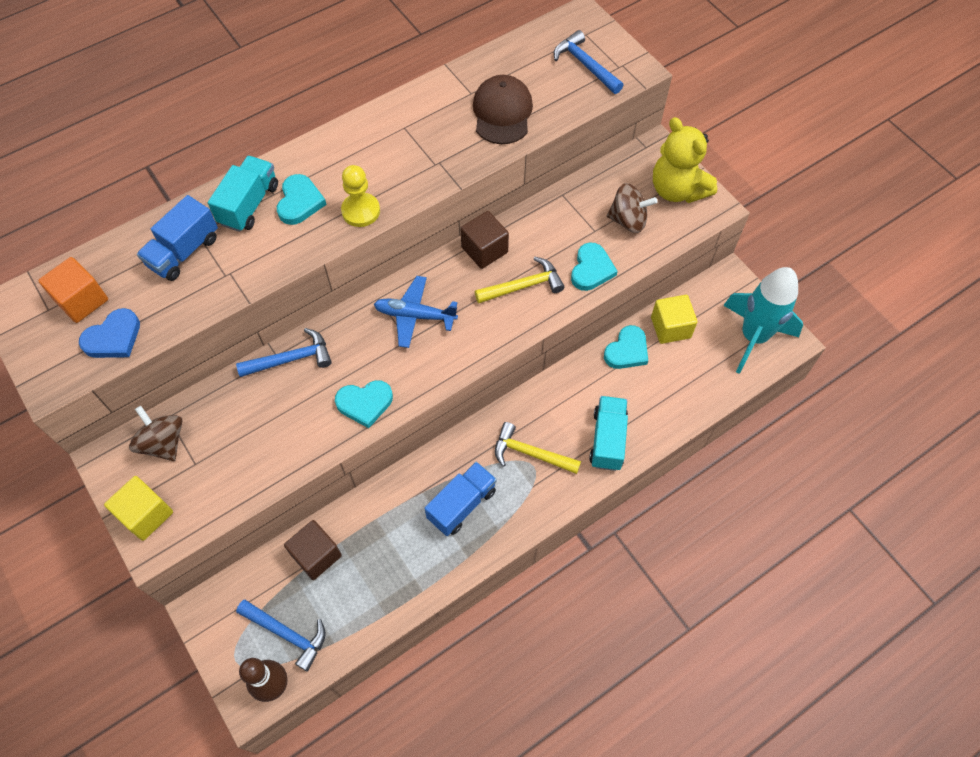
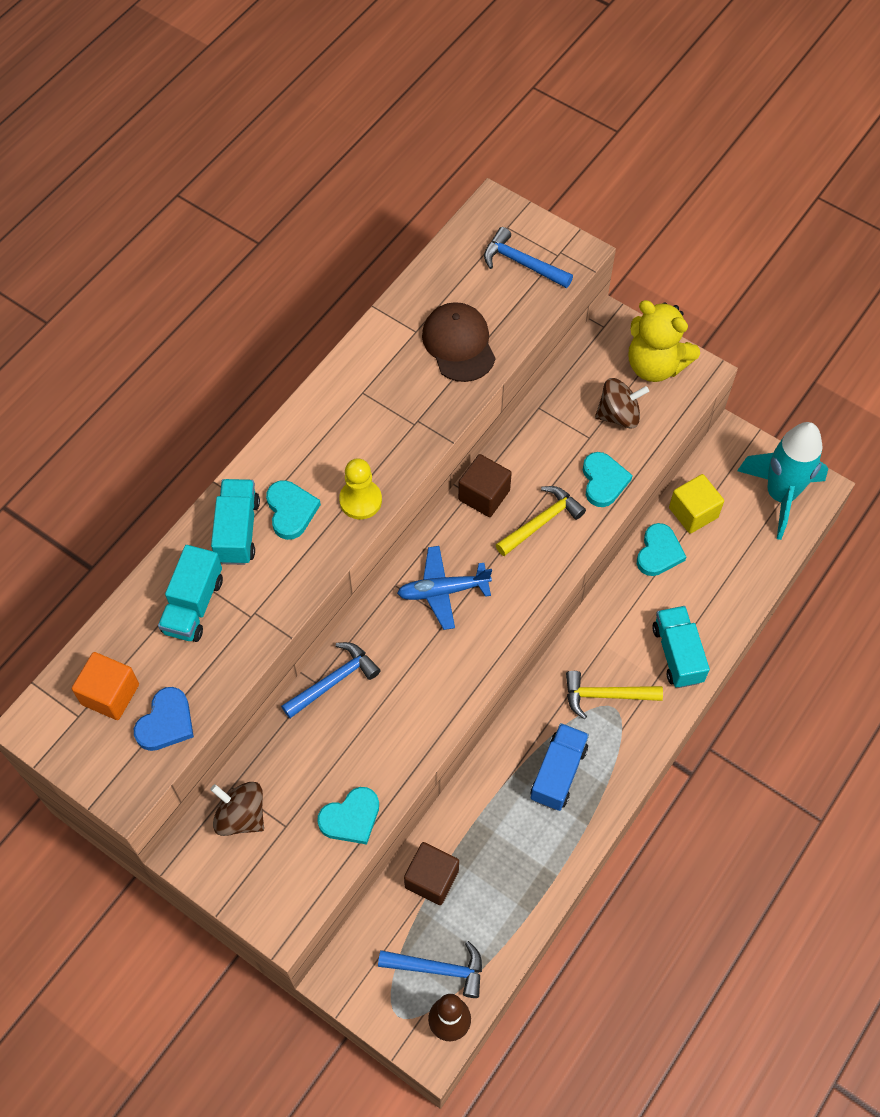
camera: 20 degrees left, 0 degrees up
yellow cube [104,476,173,541] -> none
blue truck [137,195,218,281] -> turquoise truck [158,545,223,642]
turquoise heart [335,380,393,428] -> turquoise heart moved to [317,787,379,845]

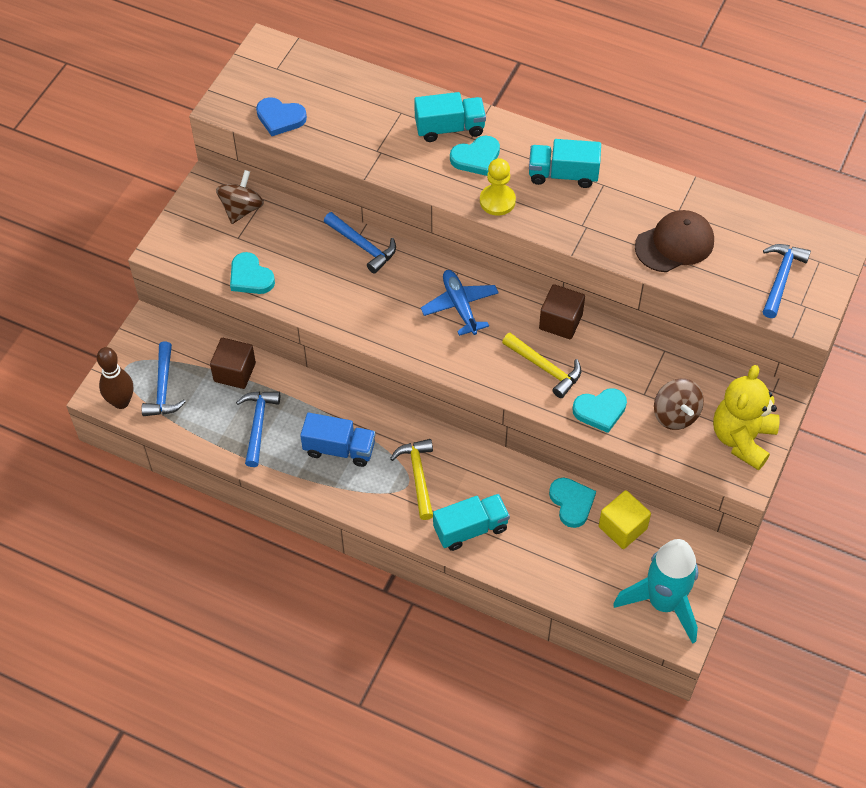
camera: 80 degrees right, 5 degrees down
orange cube [72,652,139,720] -> none
turquoise truck [158,545,223,642] -> turquoise truck moved to [529,139,601,188]
turquoise heart [637,523,686,576] -> turquoise heart turned 120 degrees counterclockwise [549,478,596,528]
none -> blue hammer [236,391,280,467]

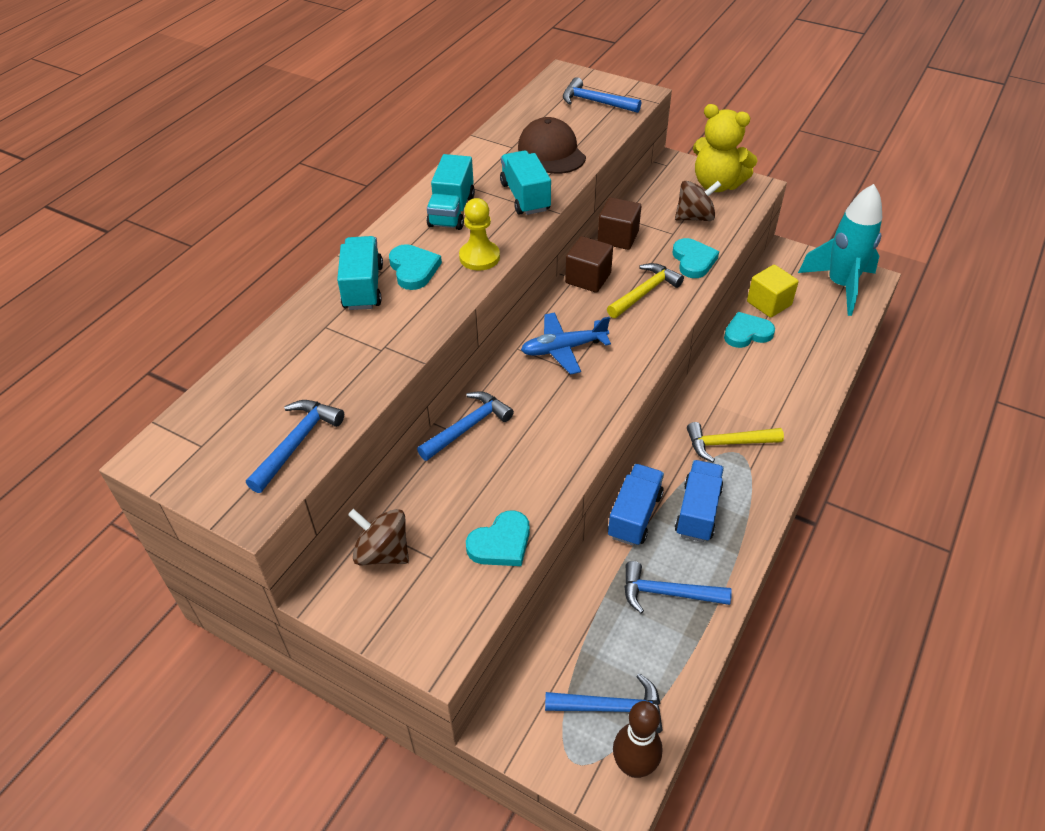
camera: 85 degrees left, 10 degrees down
brown cube [210,338,256,389] -> brown cube moved to [598,197,641,250]
blue heart [256,97,307,136] -> blue hammer [246,400,344,493]
turquoise truck [433,494,510,551] -> turquoise truck moved to [500,150,551,215]
none -> blue truck [608,464,664,546]

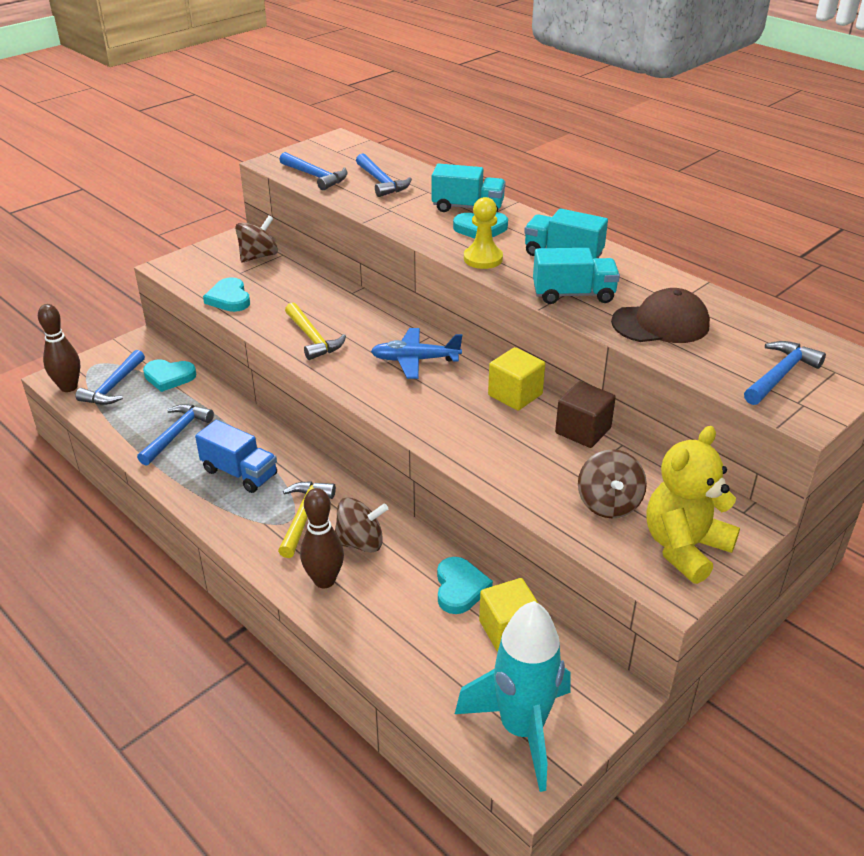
camera: 105 degrees right, 10 degrees down
blue hammer [417,391,514,461] -> blue hammer moved to [356,154,412,197]
blue plane [521,312,611,375] -> blue plane turned 90 degrees counterclockwise [371,328,462,379]
brown cube [565,236,613,293] -> yellow cube [488,347,545,410]
yellow hammer [607,263,684,318] -> yellow hammer moved to [285,303,346,360]
blue truck [608,464,664,546] -> none
turquoise heart [673,238,719,278] -> turquoise heart moved to [143,359,196,392]
none -> brown bowling pin [300,488,344,588]
none -> brown spinning top [335,497,388,552]

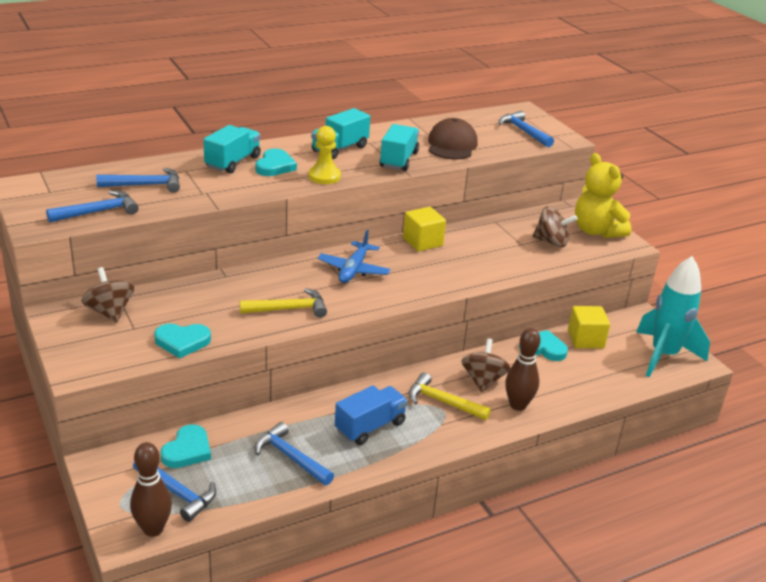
camera: 75 degrees left, 5 degrees down
brown cube [555,381,616,448] -> none

